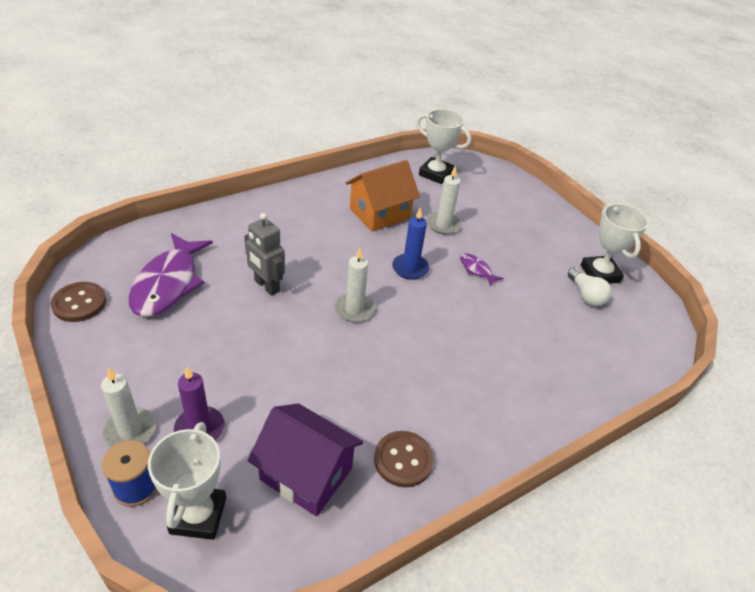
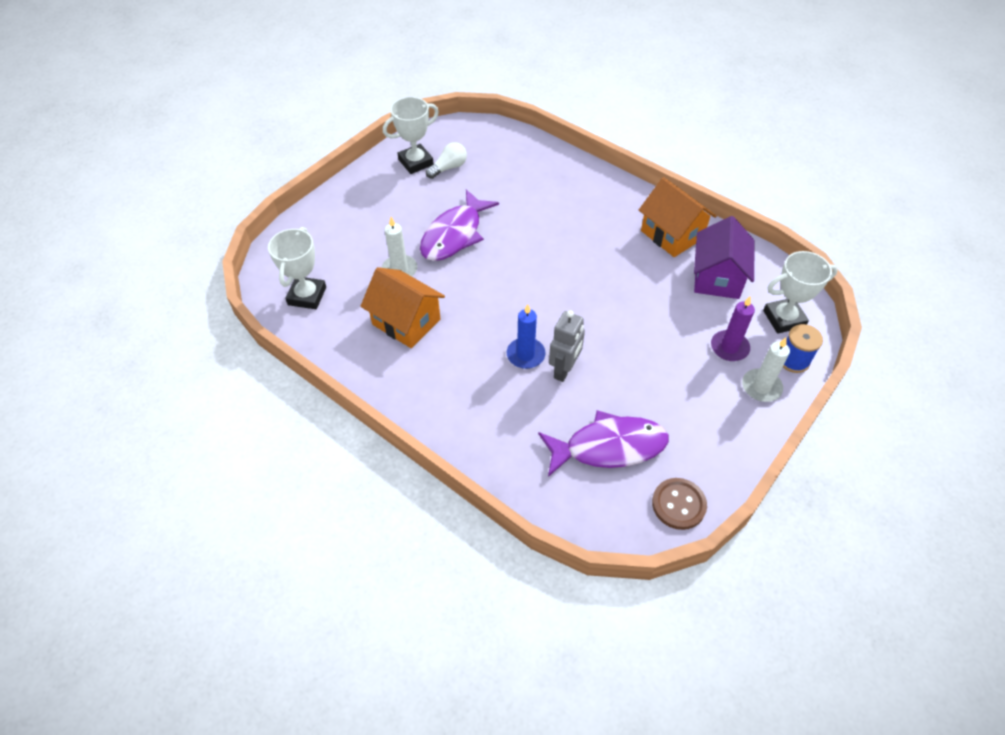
camera: 105 degrees left, 10 degrees up
white candle [335,248,375,322] -> none
brown button [374,431,434,488] -> orange house [639,177,717,257]
blue candle [392,207,429,280] -> blue candle moved to [506,304,546,369]
purple fish [460,253,503,286] -> purple fish [420,190,499,261], size x2.26

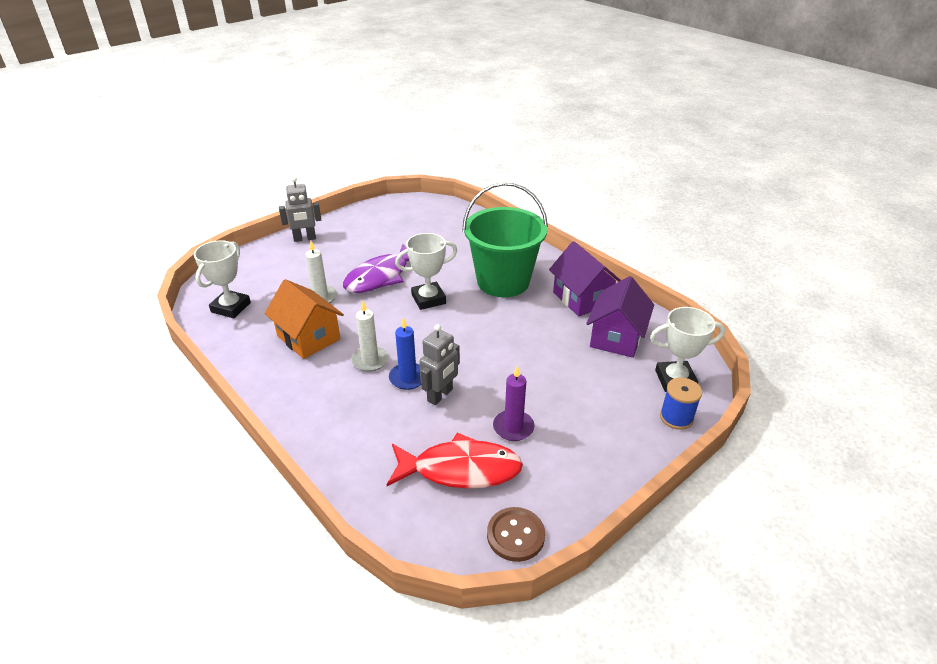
camera: 10 degrees right, 15 degrees down
white trophy [383,97,439,174] -> white trophy moved to [395,233,457,310]
white light bulb [426,142,467,179] -> none
purple fish [538,410,669,477] -> red fish [387,432,523,489]
orange house [639,177,717,257] -> purple house [549,241,621,316]
purple candle [711,297,755,361] -> purple candle moved to [493,365,534,441]
white candle [742,338,790,402] -> white candle moved to [351,301,389,372]
none -> grey robot [279,177,321,242]
none -> green bucket [462,182,548,297]

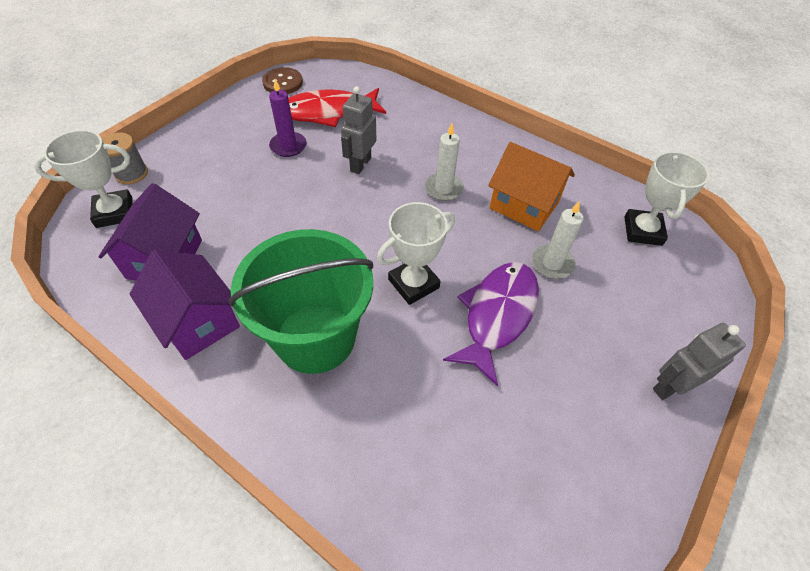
camera: 165 degrees right, 15 degrees up
blue candle [389,317,421,390] -> none
blue spool [660,377,702,430] -> grey spool [102,132,148,184]

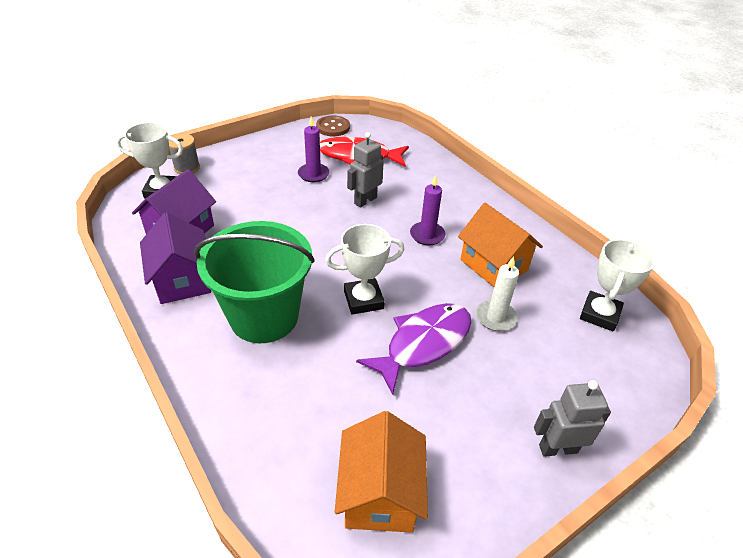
camera: 20 degrees right, 10 degrees down
white candle [425,123,464,201] -> purple candle [410,175,445,245]
none -> orange house [335,411,428,533]

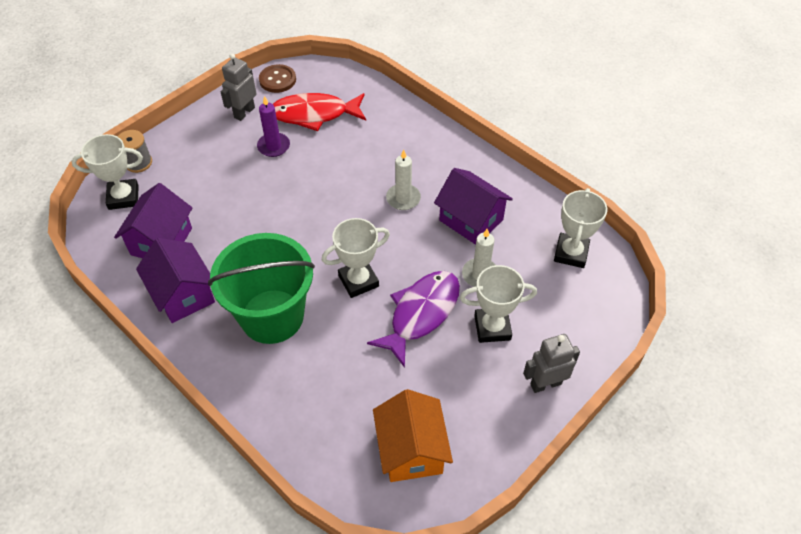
camera: 10 degrees left, 10 degrees up
grey robot [347,132,384,208] -> grey robot moved to [221,54,257,121]
purple candle [410,175,445,245] -> white candle [386,149,421,210]
orange house [458,203,543,287] -> purple house [434,168,513,245]
none -> white trophy [460,265,537,343]

